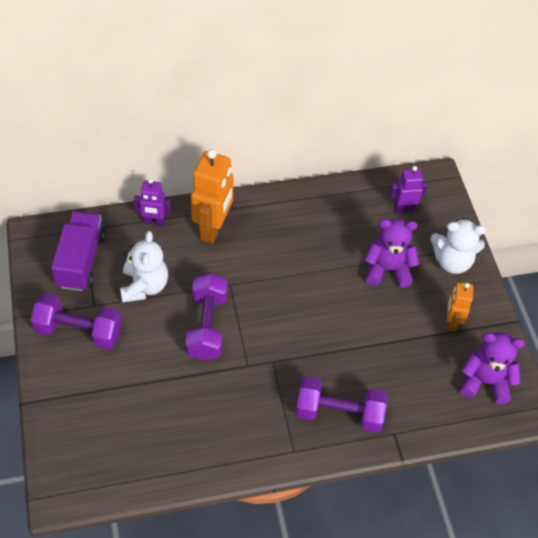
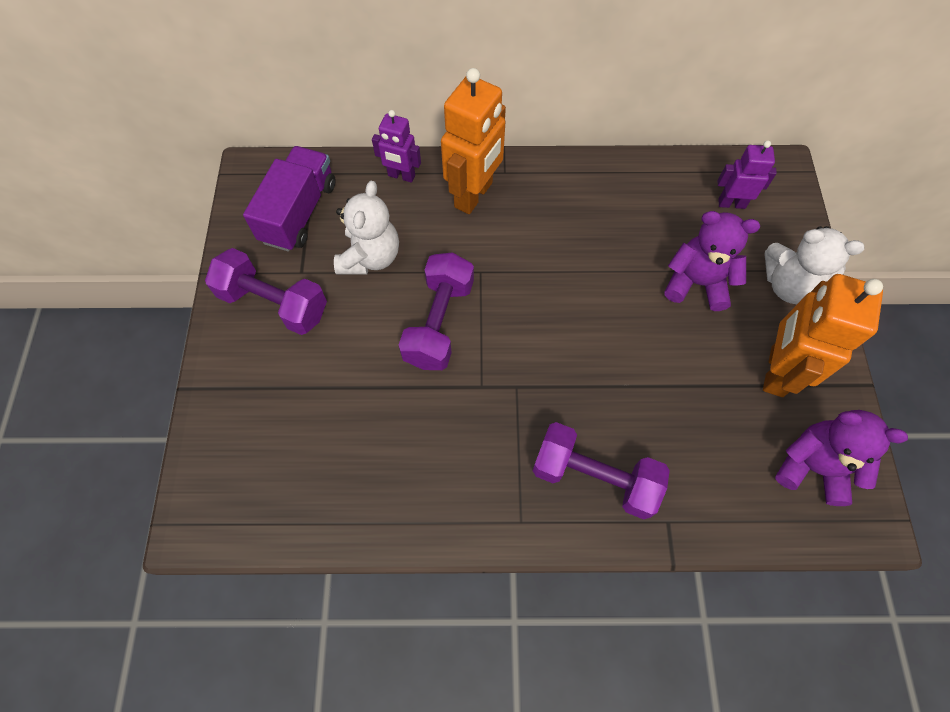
camera: 15 degrees right, 10 degrees up
orange robot [447,282,473,332] -> orange robot [763,274,883,397], size x1.76

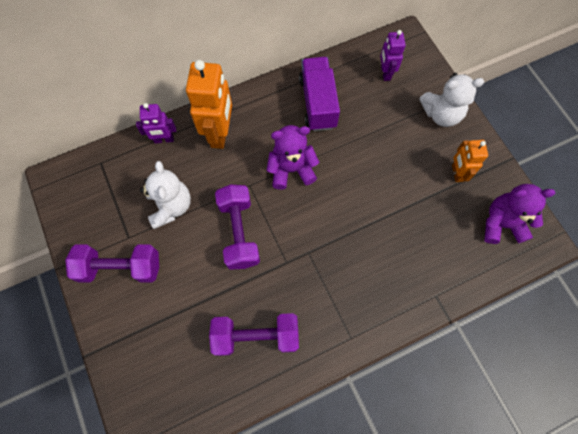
camera: 25 degrees left, 5 degrees up
purple truck [243,146,335,252] -> purple truck moved to [299,57,340,131]
purple dumbbell [532,422,670,520] -> purple dumbbell moved to [209,313,299,356]
purple teddy bear [664,211,760,311] -> purple teddy bear moved to [267,125,319,190]
purple robot [718,140,777,209] -> purple robot turned 75 degrees counterclockwise [380,30,406,81]
orange robot [763,274,883,397] -> orange robot [452,140,488,182], size x0.57

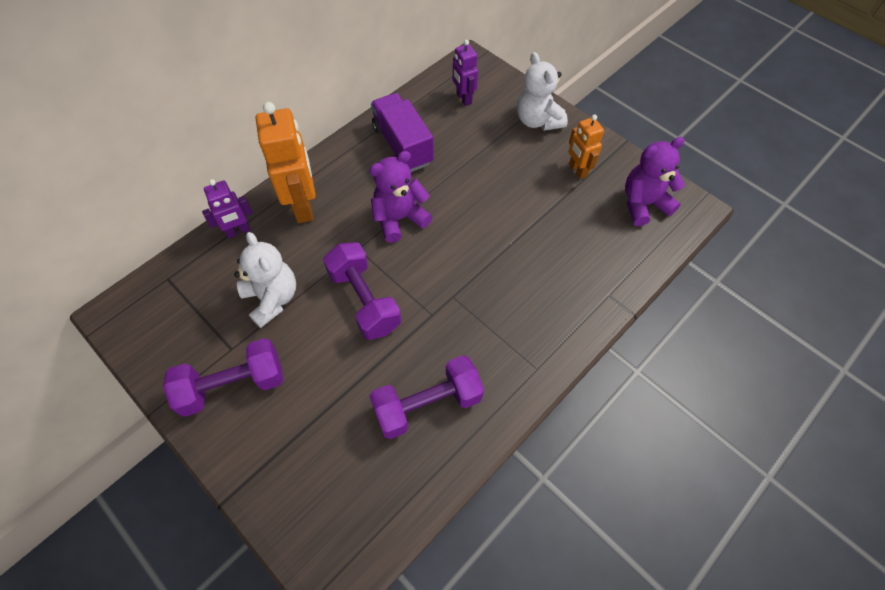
camera: 20 degrees left, 10 degrees down
white teddy bear [419,73,484,127] -> white teddy bear turned 90 degrees clockwise [517,52,568,131]

